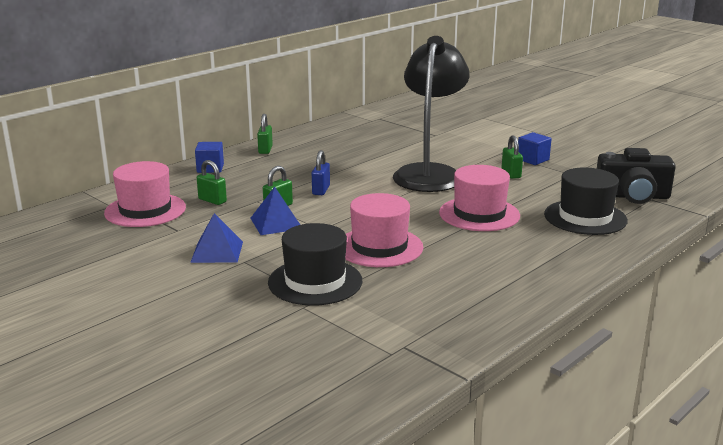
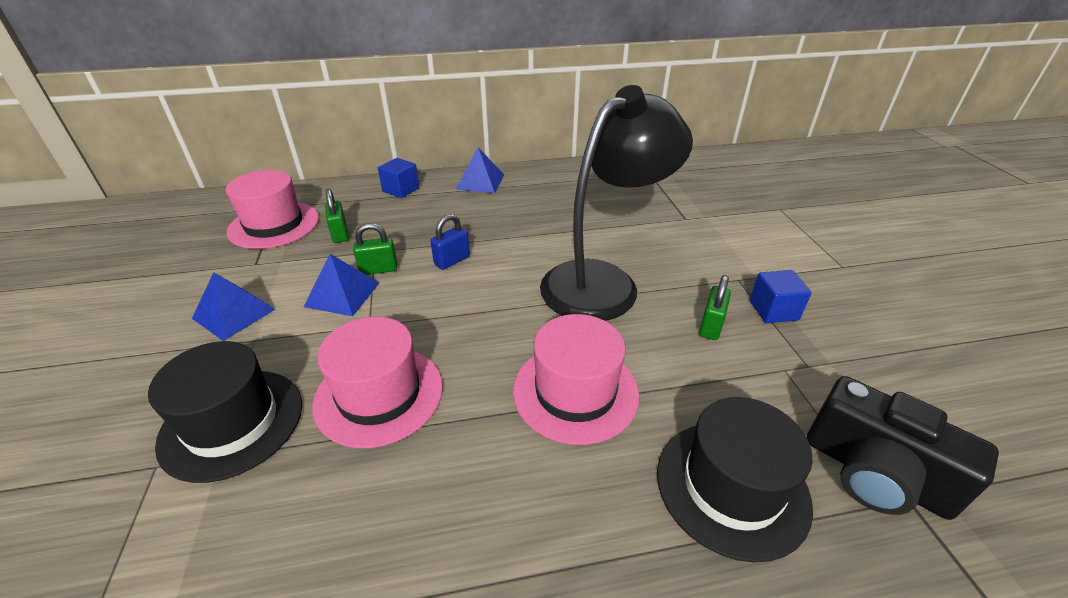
camera: 35 degrees right, 15 degrees up
green padlock [257,114,273,154] -> blue pyramid [456,147,504,193]

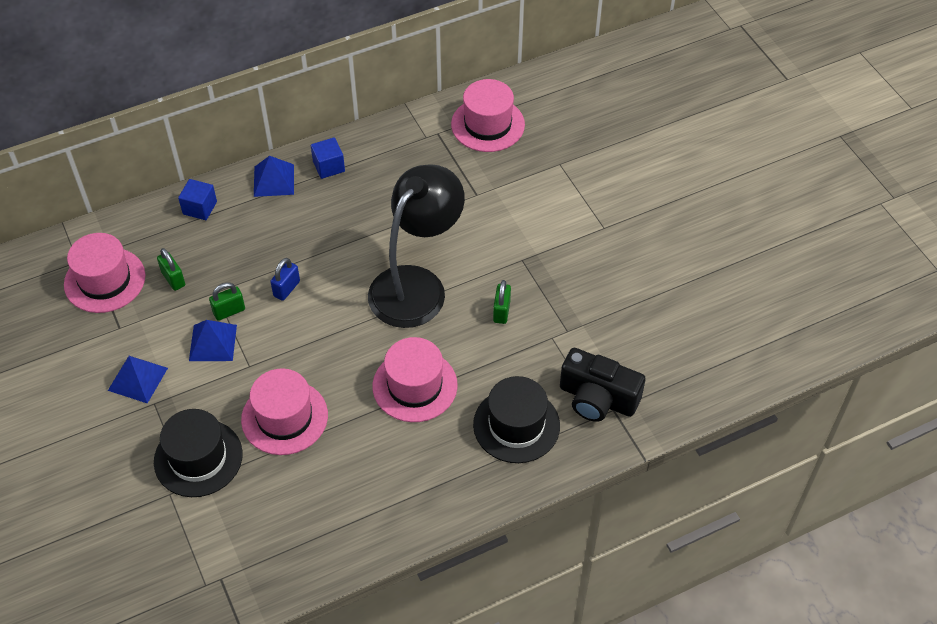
camera: 15 degrees left, 15 degrees up
blue cube [749,270,812,323] -> blue cube moved to [311,137,345,179]
none -> pink hat [451,79,525,152]

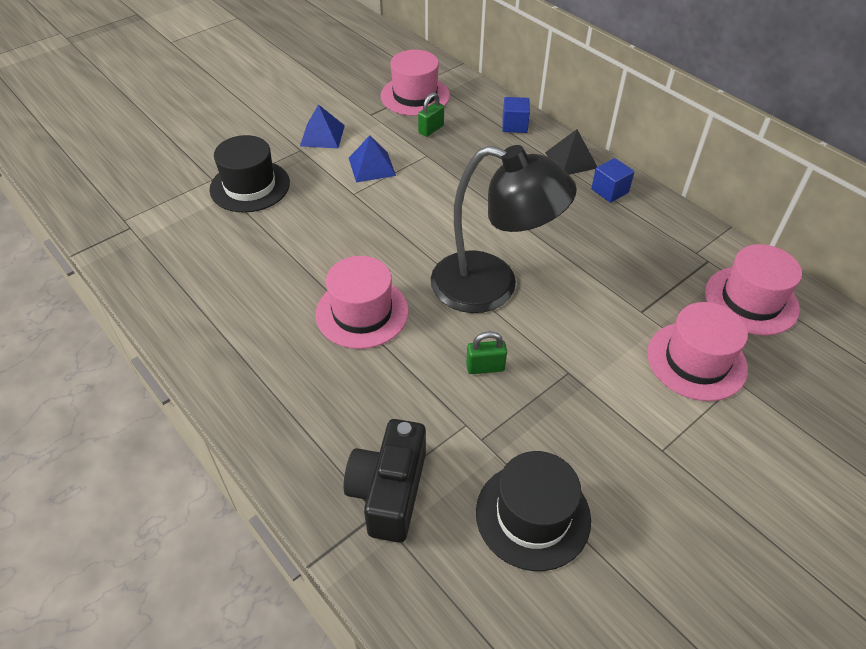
camera: 75 degrees right, 5 degrees down
green padlock [209,283,245,321] -> none
pink hat [241,369,328,455] -> pink hat moved to [647,302,748,401]
blue pyramid [254,156,294,197] -> black pyramid [545,129,597,175]
blue padlock [270,258,300,301] -> none
black hat [473,376,560,463] -> black hat moved to [476,451,591,571]

